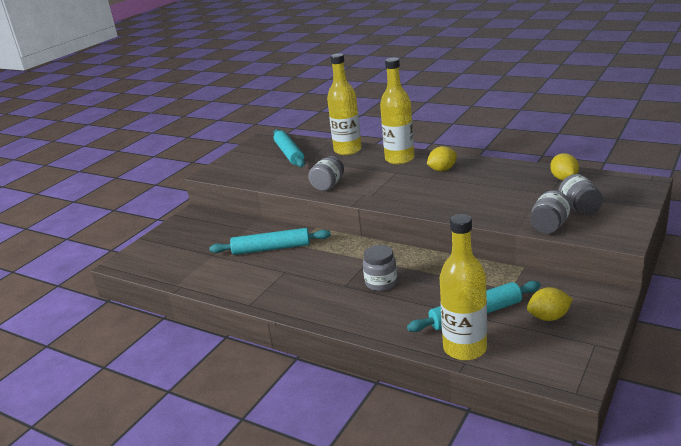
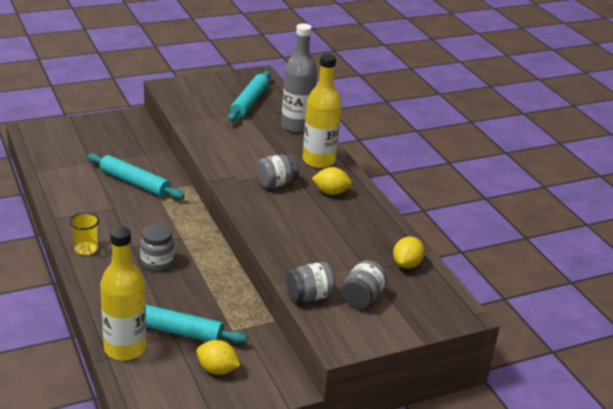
camera: 30 degrees right, 5 degrees up
grey jar [308,156,344,191] -> grey jar moved to [257,154,299,189]
yellow bottle [327,53,362,155] -> grey bottle [281,23,317,133]
none -> yellow cup [69,212,99,255]

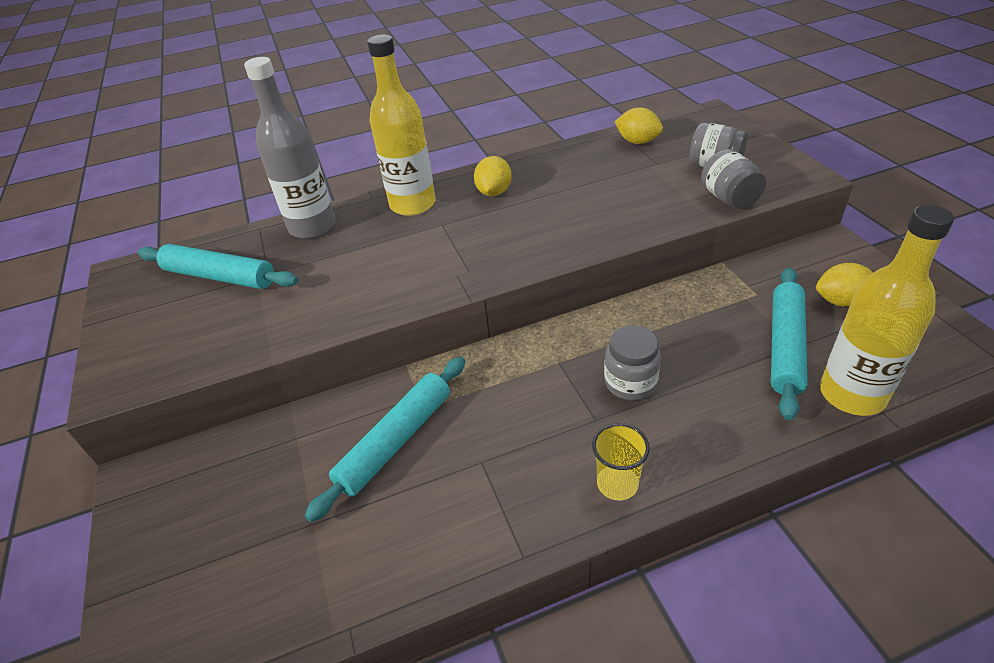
camera: 80 degrees left, 10 degrees up
yellow lemon [197,340,240,375] -> yellow lemon turned 60 degrees clockwise [816,263,873,307]
grey jar [257,154,299,189] -> none

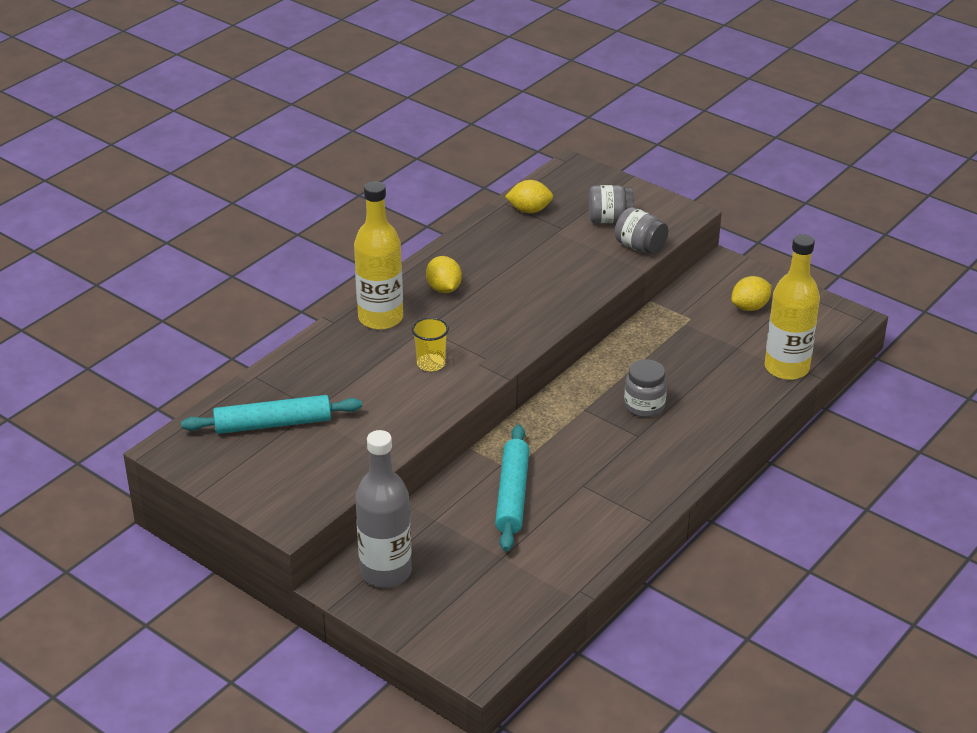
camera: 35 degrees left, 5 degrees down
grey bottle [244,57,335,239] -> grey bottle moved to [355,430,412,588]
yellow cup [592,423,650,500] -> yellow cup moved to [412,317,449,371]
turquoise rolling pin [771,267,808,420] -> none

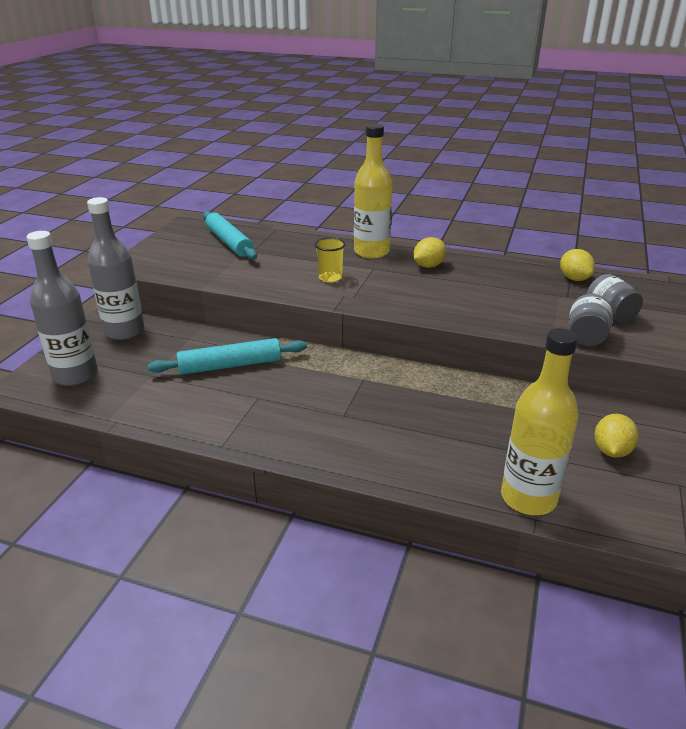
camera: 70 degrees right, 5 degrees down
grey jar [624,359,667,417] -> none
yellow lemon [731,276,772,311] -> yellow lemon turned 75 degrees clockwise [594,414,639,458]
none -> grey bottle [26,231,98,386]

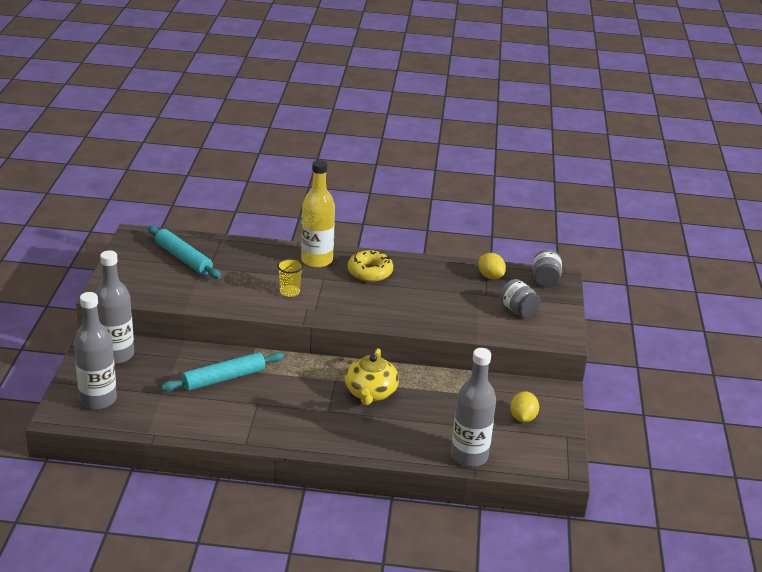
camera: 15 degrees left, 0 degrees up
yellow lemon [414,237,447,268] -> yellow donut [347,250,393,282]
yellow bottle [501,328,579,515] -> grey bottle [451,348,496,467]
grey jar [569,294,613,346] -> grey jar moved to [533,250,562,288]
none -> yellow teapot [345,348,399,405]

